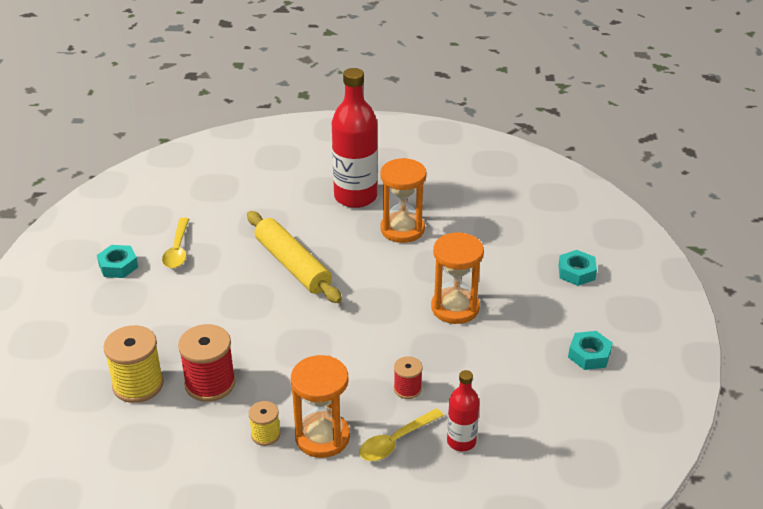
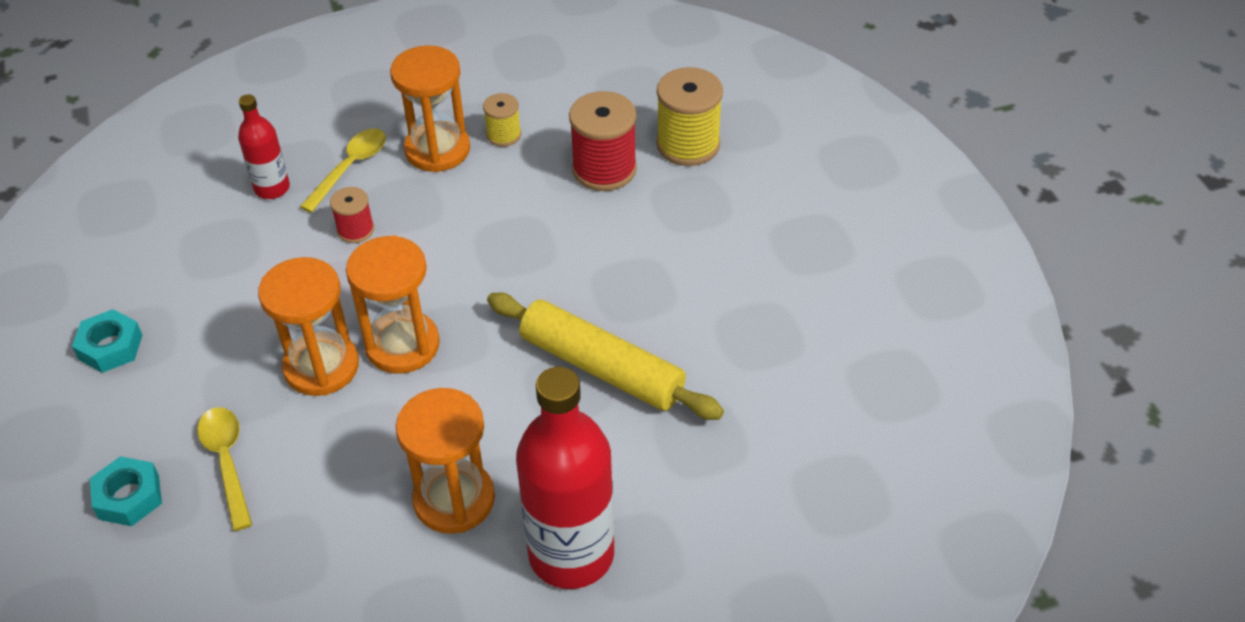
camera: 160 degrees right, 10 degrees up
turquoise nut [97,245,138,278] -> none
yellow spoon [162,218,189,268] -> yellow spoon moved to [197,407,252,531]
none -> orange hourglass [346,235,440,373]

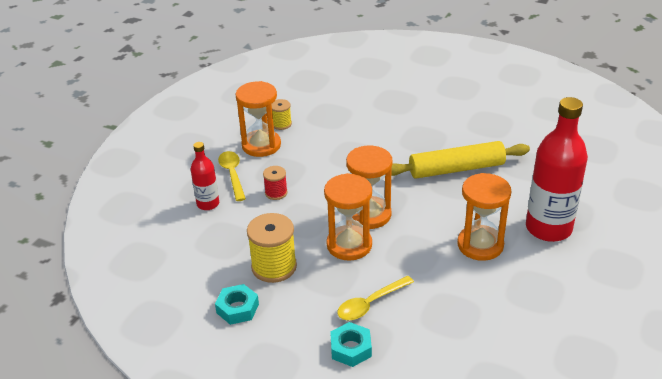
camera: 45 degrees left, 10 degrees down
yellow spoon [197,407,252,531] -> yellow spoon turned 60 degrees counterclockwise [337,276,414,320]
red spool [569,91,637,191] -> none
yellow spool [656,67,723,166] -> yellow spool moved to [247,213,297,283]

